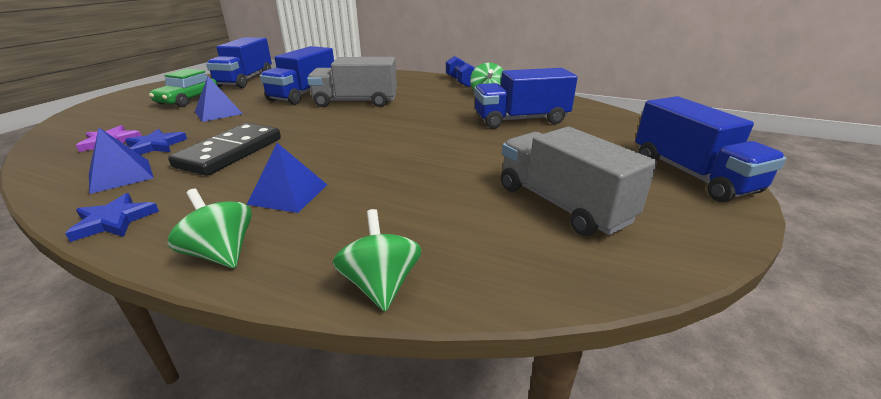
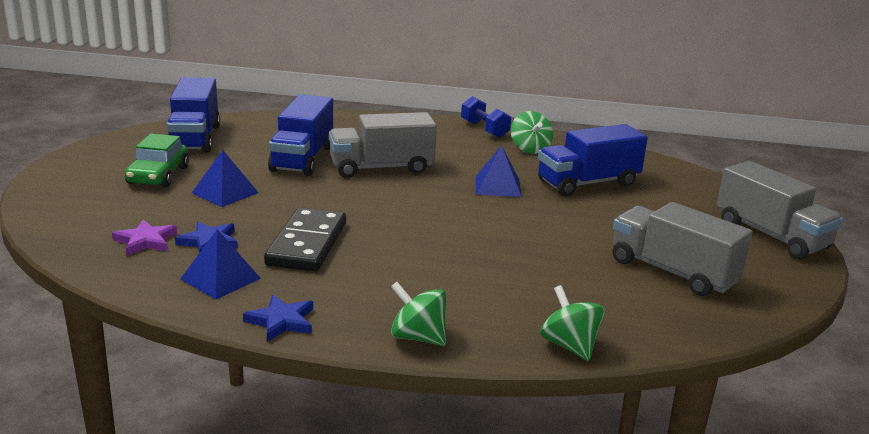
camera: 15 degrees left, 5 degrees down
blue pyramid [246,143,327,213] -> blue pyramid moved to [476,145,522,197]
blue truck [635,96,786,202] -> grey truck [717,161,843,259]

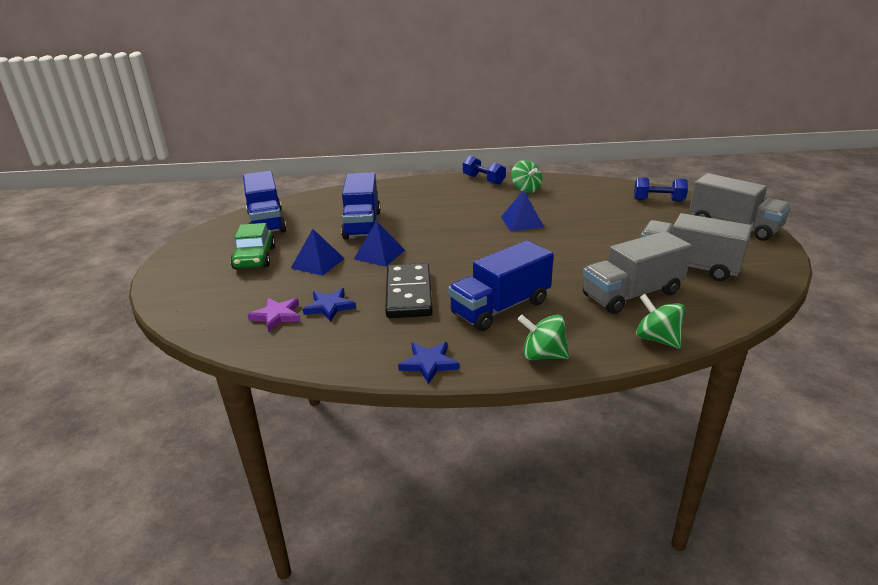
camera: 10 degrees left, 5 degrees up
blue pyramid [180,229,261,300] -> blue pyramid moved to [354,220,405,267]
grey truck [329,112,437,178] -> grey truck moved to [583,231,692,314]
blue truck [538,124,648,196] -> blue truck moved to [448,240,554,331]
none -> blue dumbbell [634,177,688,201]

